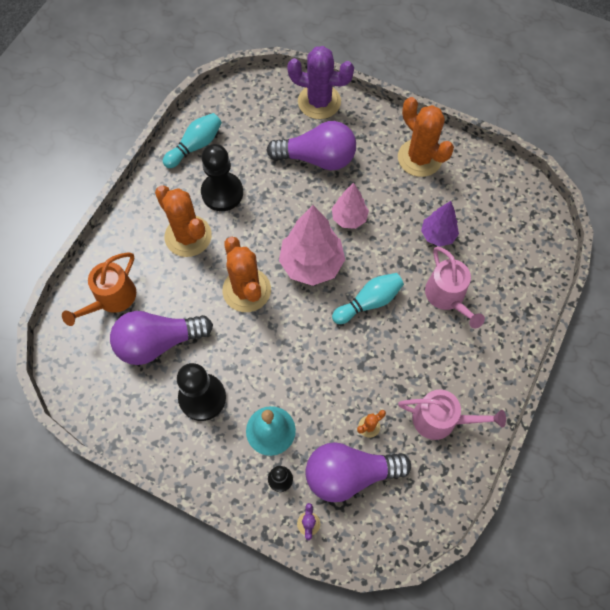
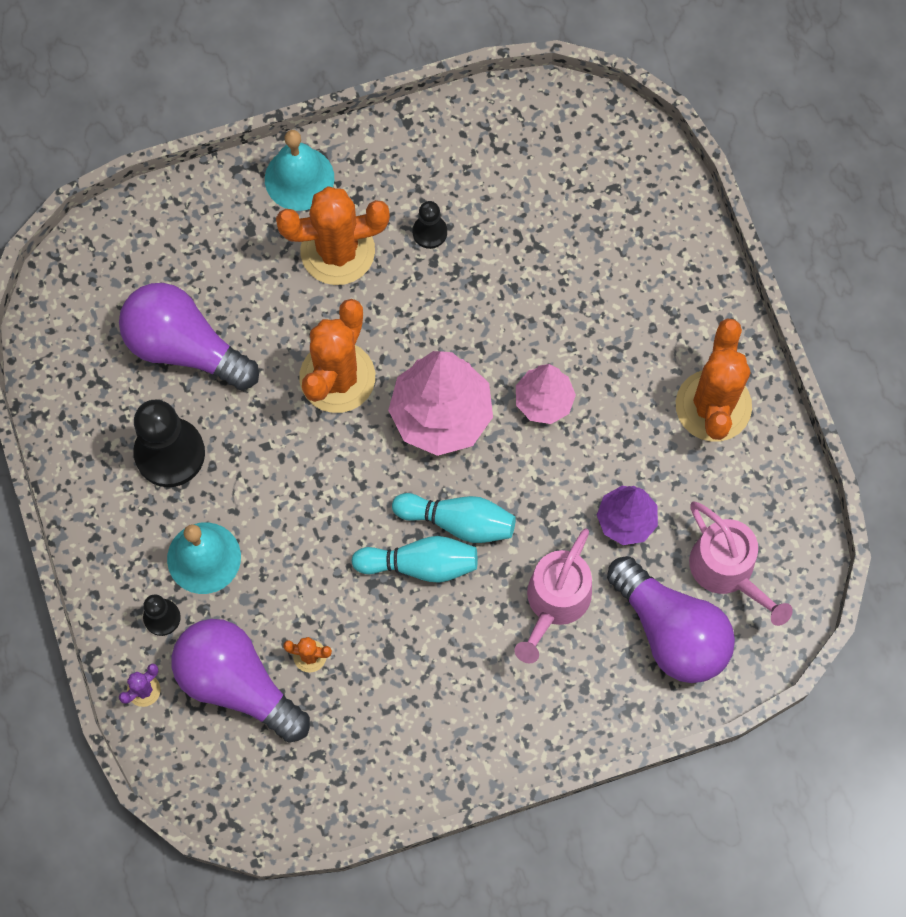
camera: 45 degrees right, 5 degrees up
orange watering can [62,252,136,326] -> none
orange cactus [155,186,212,257] -> orange cactus turned 75 degrees clockwise [276,186,390,285]
turquoise bowling pin [163,113,222,168] -> turquoise bowling pin moved to [352,536,478,583]
black pawn [201,144,243,211] -> black pawn [413,201,447,249], size x0.51
purple light bulb [266,121,356,170] -> purple light bulb moved to [607,556,735,683]
purple cactus [287,46,354,119] -> none
pink watering can [398,390,506,440] -> pink watering can moved to [689,502,793,626]
none -> turquoise bell [265,130,334,211]

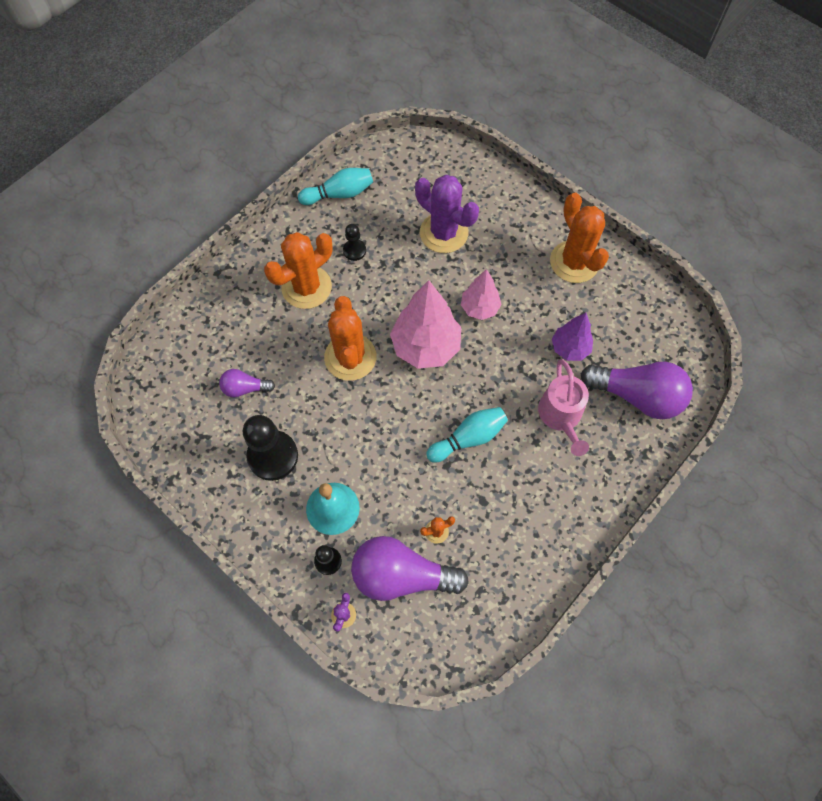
camera: 30 degrees left, 5 degrees down
purple light bulb [119,283,259,390] -> purple light bulb [219,369,275,398], size x0.51
turquoise bell [265,130,334,211] -> none
turquoise bowling pin [392,493,516,543] -> turquoise bowling pin moved to [298,168,373,205]
pink watering can [689,502,793,626] -> none
none -> purple cactus [415,175,479,253]

